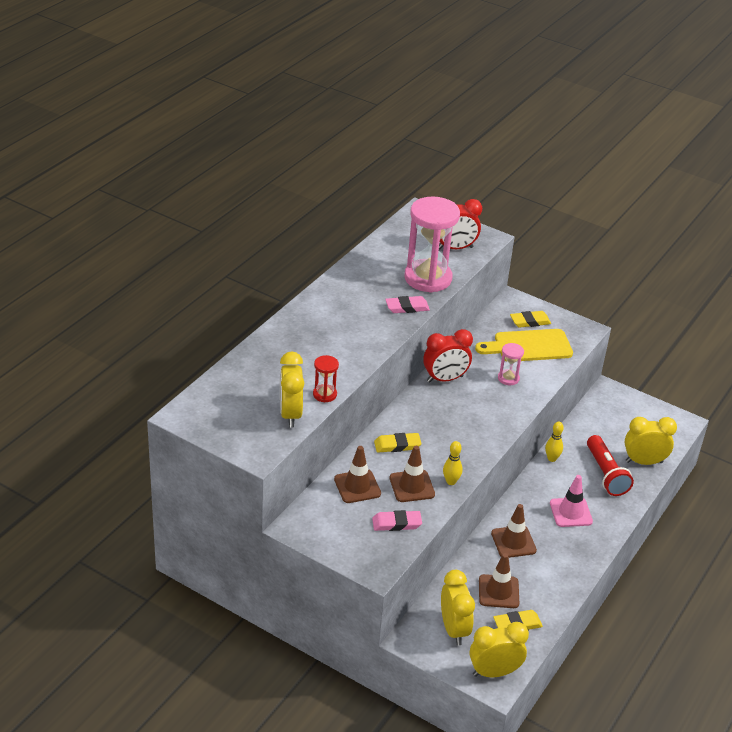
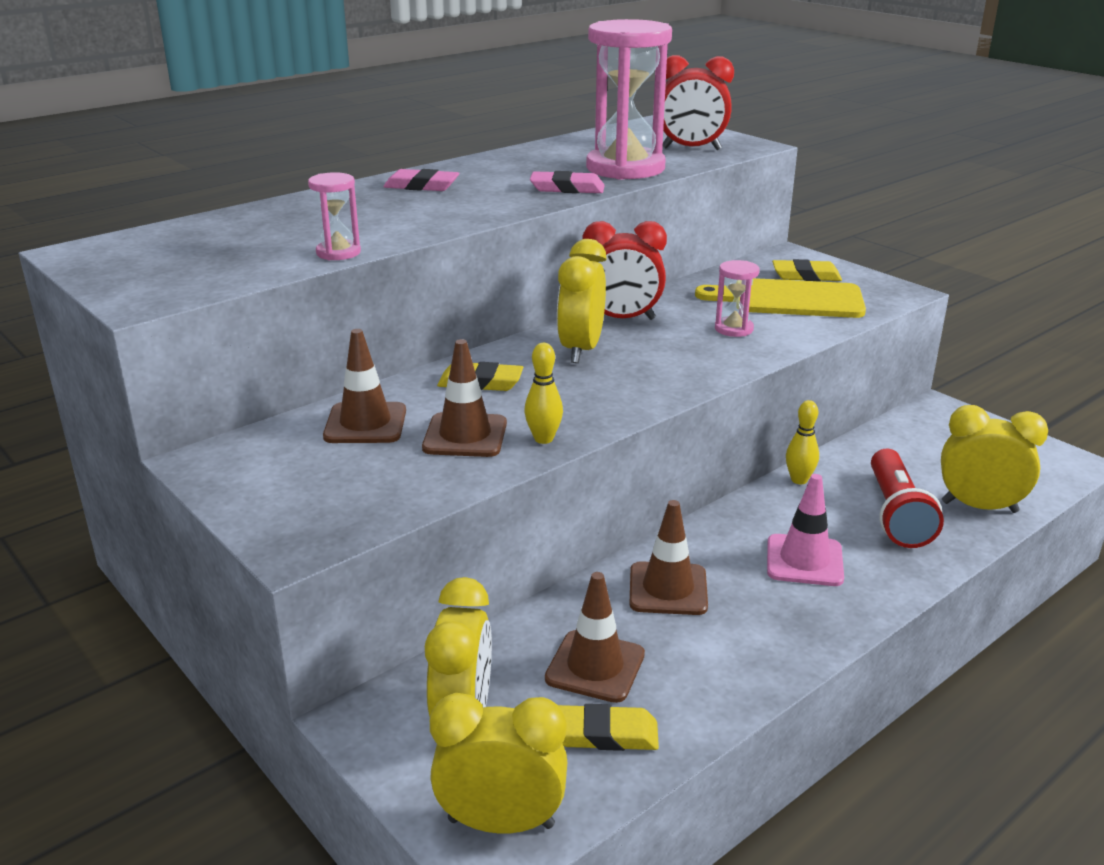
camera: 20 degrees right, 10 degrees down
yellow clock [280,352,304,428] -> yellow clock moved to [557,239,606,363]
red hourglass [313,355,339,403] -> pink hourglass [308,172,361,260]
pink eraser [372,510,422,531] -> pink eraser moved to [383,169,459,191]

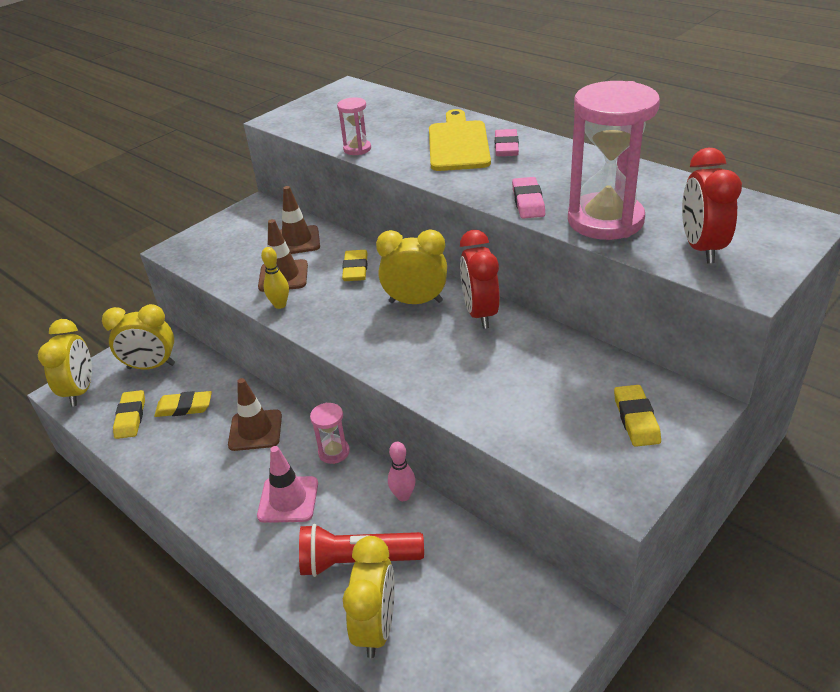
camera: 85 degrees right, 10 degrees up
brown traffic cone [545,572,645,703] -> yellow eraser [154,391,212,417]
yellow cutting board [695,278,866,318] -> yellow cutting board moved to [429,109,491,171]
pink hourglass [715,260,759,337] -> pink hourglass moved to [310,403,350,464]
yellow bowling pin [786,400,819,484] -> pink bowling pin [388,442,416,501]

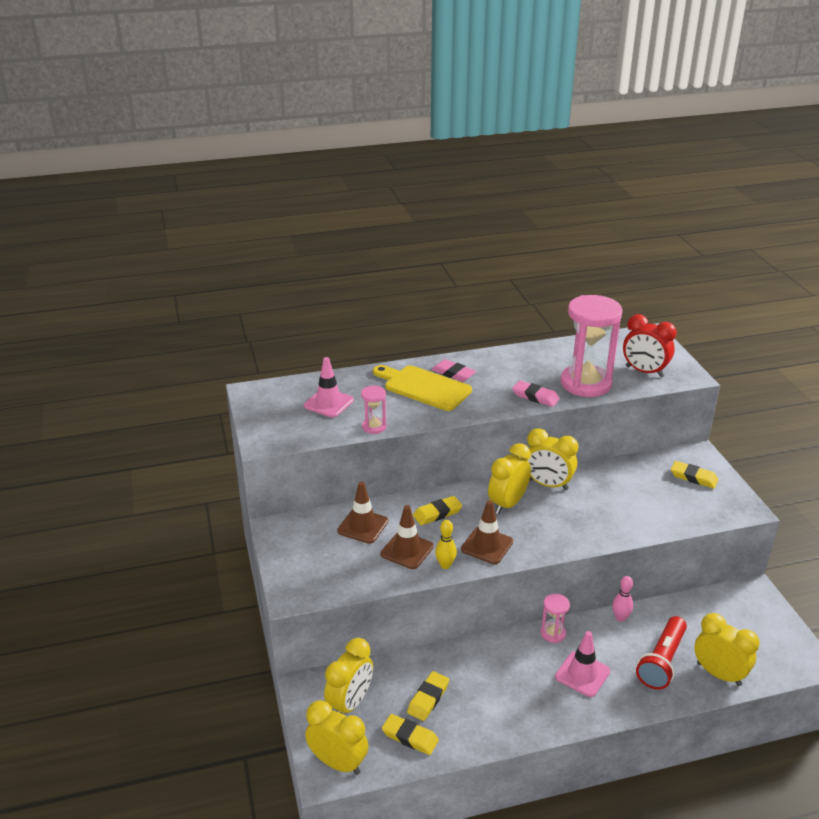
camera: 60 degrees left, 5 degrees down
brown traffic cone [228,378,282,451] -> brown traffic cone moved to [461,500,513,564]
yellow eraser [342,250,368,281] -> yellow eraser turned 60 degrees counterclockwise [413,496,462,525]
red clock [460,230,500,329] -> yellow clock [524,428,578,490]
none -> pink traffic cone [304,357,354,417]

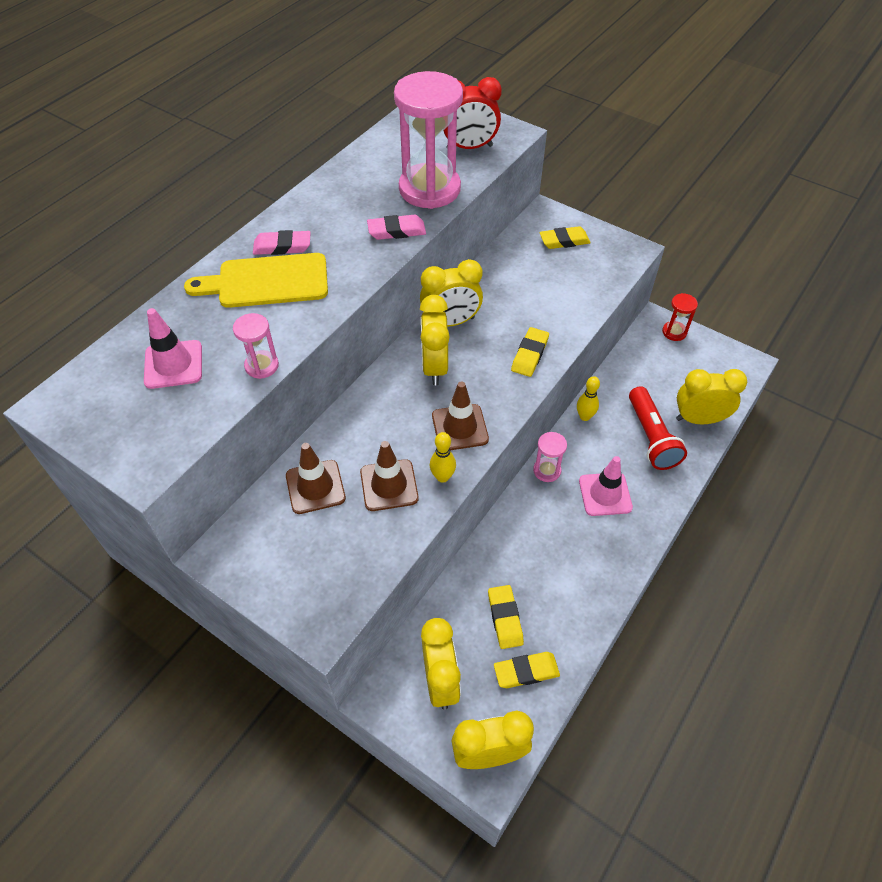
camera: 40 degrees left, 20 degrees up
yellow eraser [413,496,462,525] -> yellow eraser moved to [511,327,549,377]
pink bowling pin [612,576,633,622] -> yellow bowling pin [577,376,600,421]
none -> red hourglass [662,293,698,341]

